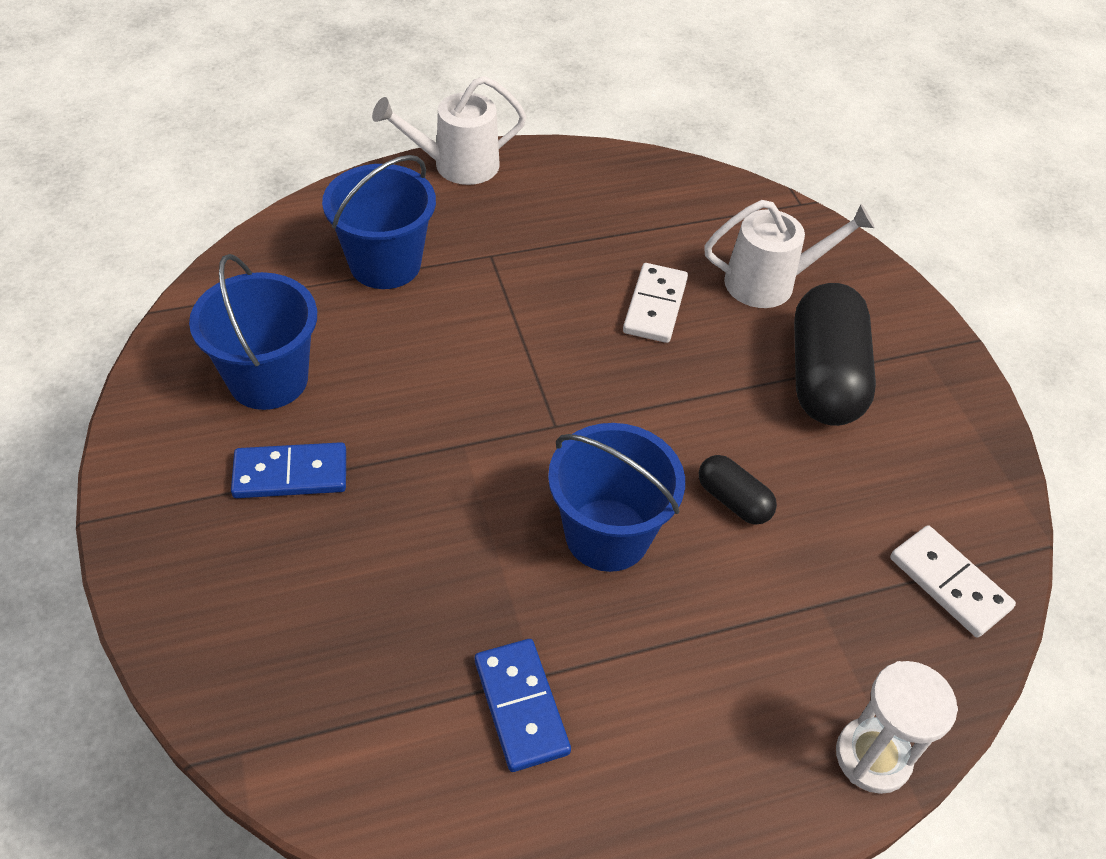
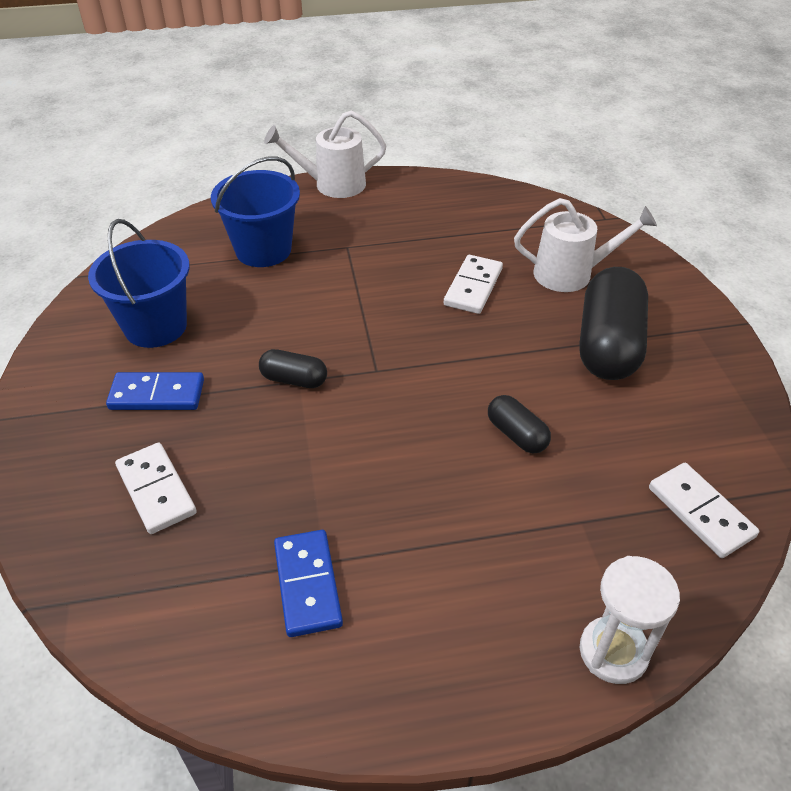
camera: 10 degrees right, 5 degrees down
blue bucket [548,423,685,572] -> none
none -> white domino [115,443,197,534]
none -> black capsule [259,349,327,388]

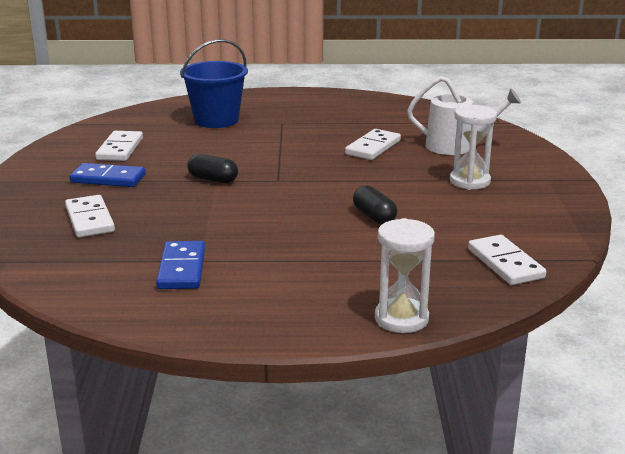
camera: 10 degrees right, 20 degrees down
blue bucket [88,219,190,348] -> white domino [95,131,143,161]
white watering can [264,111,386,198] -> none
black capsule [579,267,648,380] -> white hourglass [450,105,497,190]

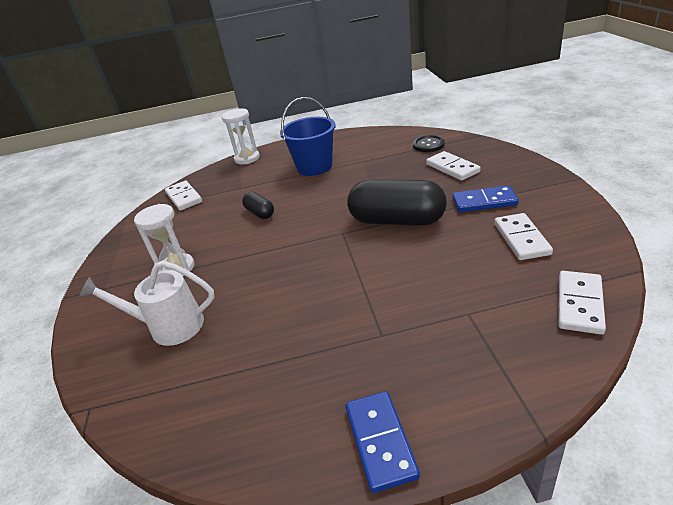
camera: 175 degrees right, 10 degrees up
blue domino [156,241,205,289] -> blue domino moved to [345,391,420,493]
blue bucket [180,39,248,128] -> blue bucket moved to [280,97,336,176]
black capsule [187,154,238,183] -> black capsule [347,180,447,226], size x2.04
white domino [345,129,401,160] -> white domino moved to [558,271,606,335]
none -> black button [413,135,445,152]

